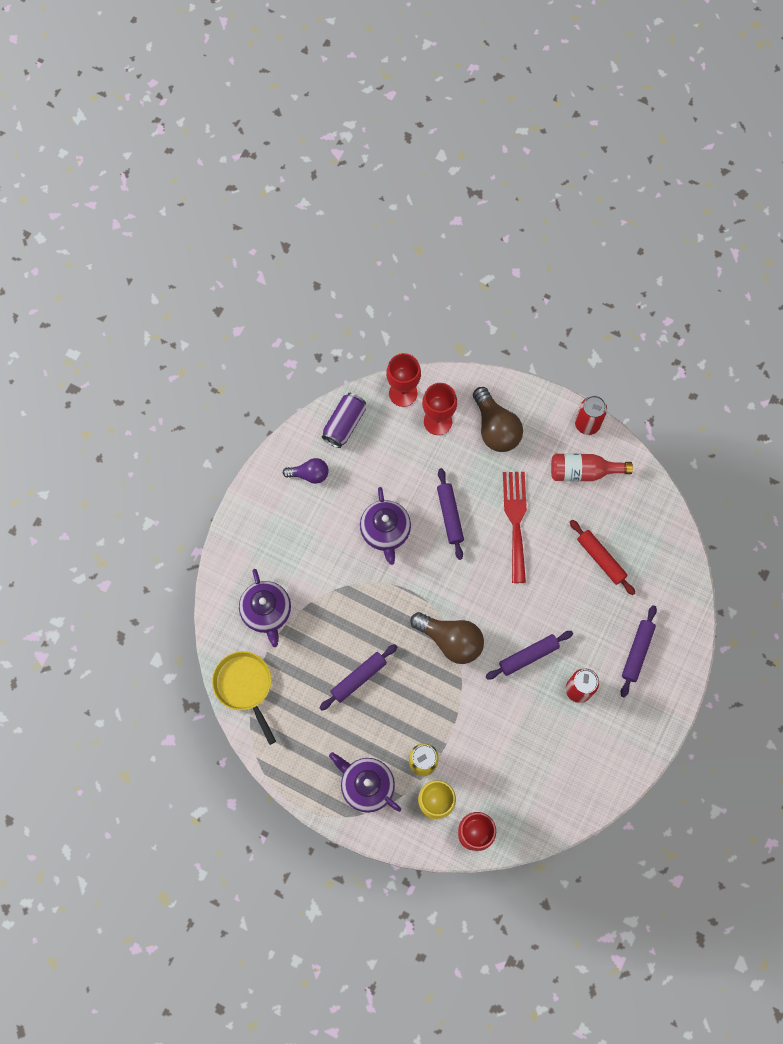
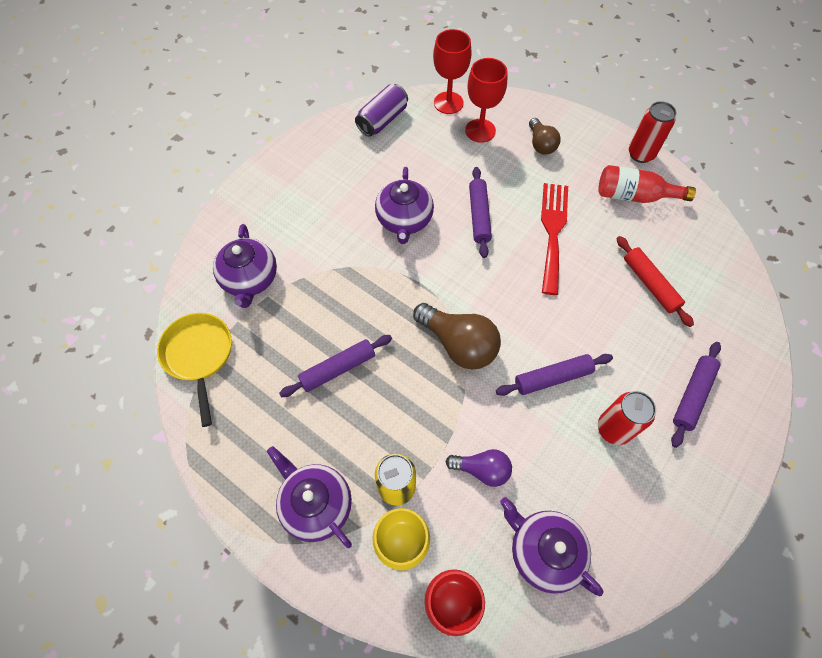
camera: 10 degrees right, 10 degrees down
purple light bulb [283,458,329,484] -> purple light bulb moved to [445,449,512,487]
brown light bulb [473,387,523,452] -> brown light bulb [529,118,561,155], size x0.61
none -> purple teapot [500,497,603,596]

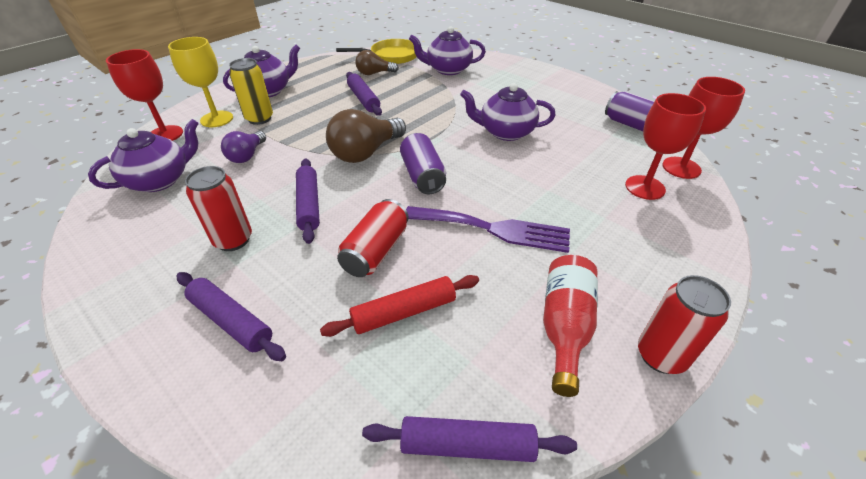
camera: 95 degrees right, 20 degrees down
purple rolling pin [469,167,492,258] -> purple rolling pin moved to [362,416,577,462]
brown light bulb [529,118,561,155] -> brown light bulb moved to [356,50,399,75]
red fork [541,183,568,295] -> purple fork [406,206,570,253]
none -> red can [337,199,409,277]
none -> purple can [400,133,446,194]

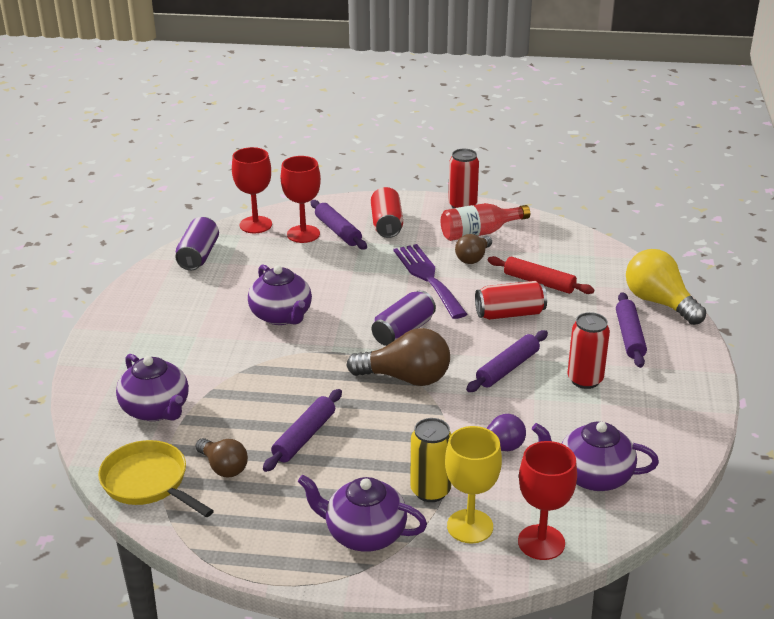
camera: 125 degrees left, 10 degrees down
purple rolling pin [362,416,577,462] -> purple rolling pin moved to [311,200,367,250]
none -> red can [371,187,403,238]
none -> brown light bulb [455,234,492,264]
none -> yellow light bulb [626,249,706,325]

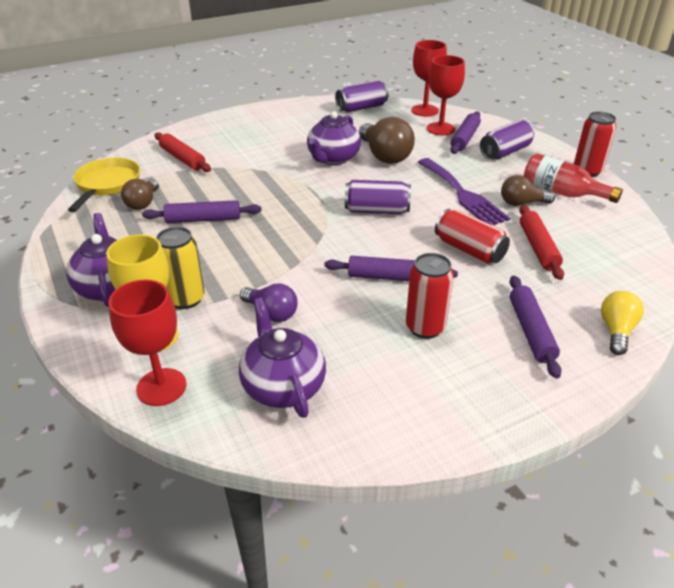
camera: 55 degrees right, 5 degrees up
purple teapot [116,354,189,421] -> red rolling pin [155,132,211,172]
brown light bulb [346,328,450,386] -> brown light bulb moved to [359,117,415,164]
red can [371,187,403,238] -> purple can [480,120,534,159]
purple fork [394,244,467,319] -> purple fork turned 120 degrees clockwise [418,158,510,225]
purple rolling pin [616,292,647,368] -> purple rolling pin turned 60 degrees counterclockwise [510,276,561,379]
yellow light bulb [626,249,706,325] -> yellow light bulb [601,291,644,355], size x0.61

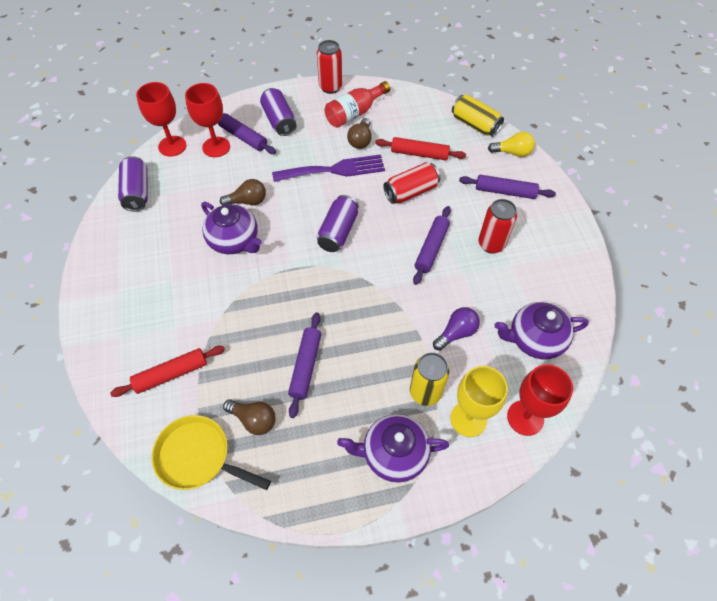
camera: 75 degrees left, 20 degrees up
brown light bulb [359,117,415,164] -> brown light bulb [220,179,266,205], size x0.61
yellow light bulb [601,291,644,355] -> yellow light bulb turned 150 degrees clockwise [488,132,535,157]
none -> yellow can [452,95,504,137]

